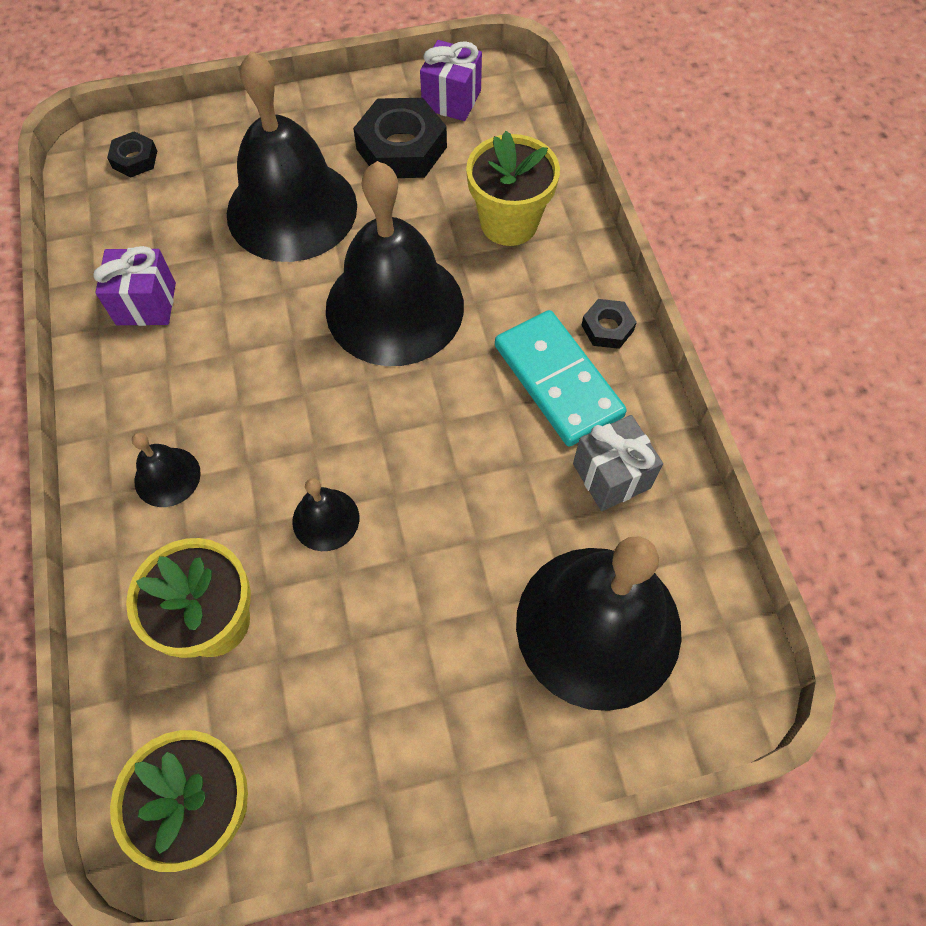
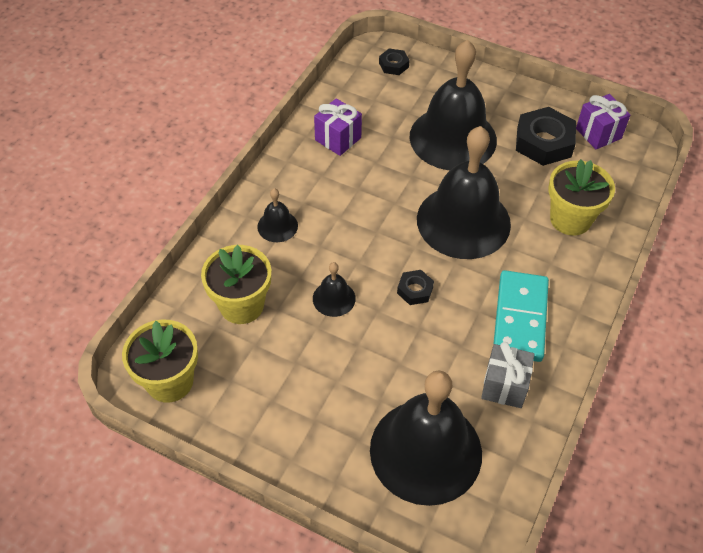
camera: 40 degrees right, 10 degrees down
black nut [581,299,637,349] -> black nut moved to [397,270,434,305]

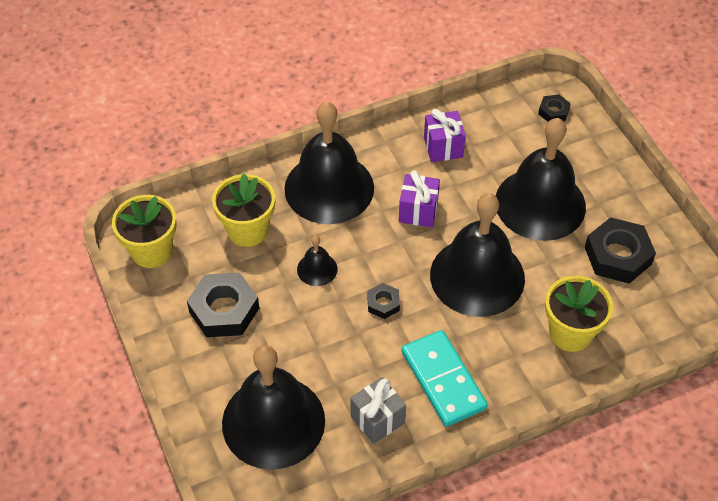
camera: 40 degrees right, 0 degrees up
black bell [257,188,298,242] -> black bell [284,101,374,224], size x2.33
turquoise domino [493,270,549,362] -> turquoise domino turned 75 degrees counterclockwise [402,330,488,427]
purple gift [576,94,631,149] -> purple gift moved to [399,170,440,227]
none -> black nut [187,273,259,337]

